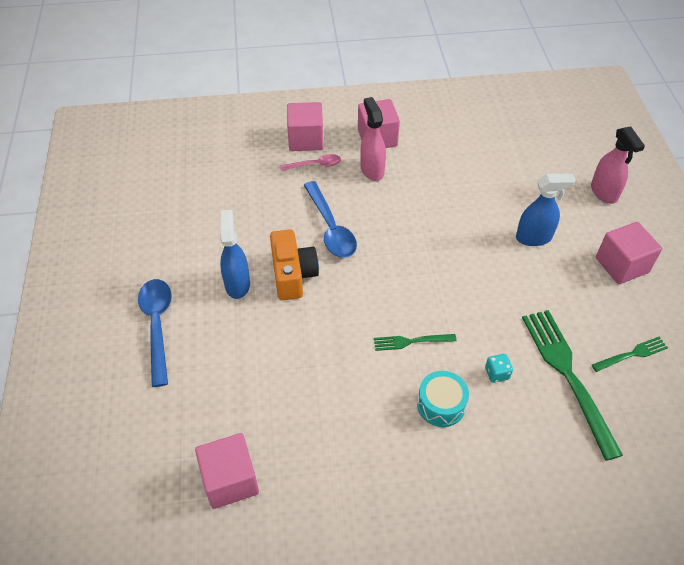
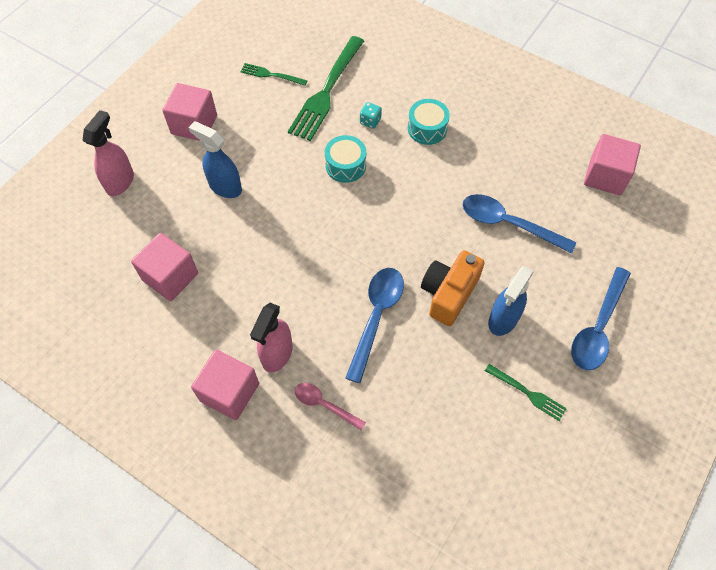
camera: 140 degrees left, 10 degrees up
pink cube [287,102,324,151] -> pink cube moved to [131,233,198,301]
green fork [374,334,457,351] -> green fork moved to [485,364,567,421]
none -> turquoise drum [325,135,366,183]
none -> blue spoon [463,194,576,254]

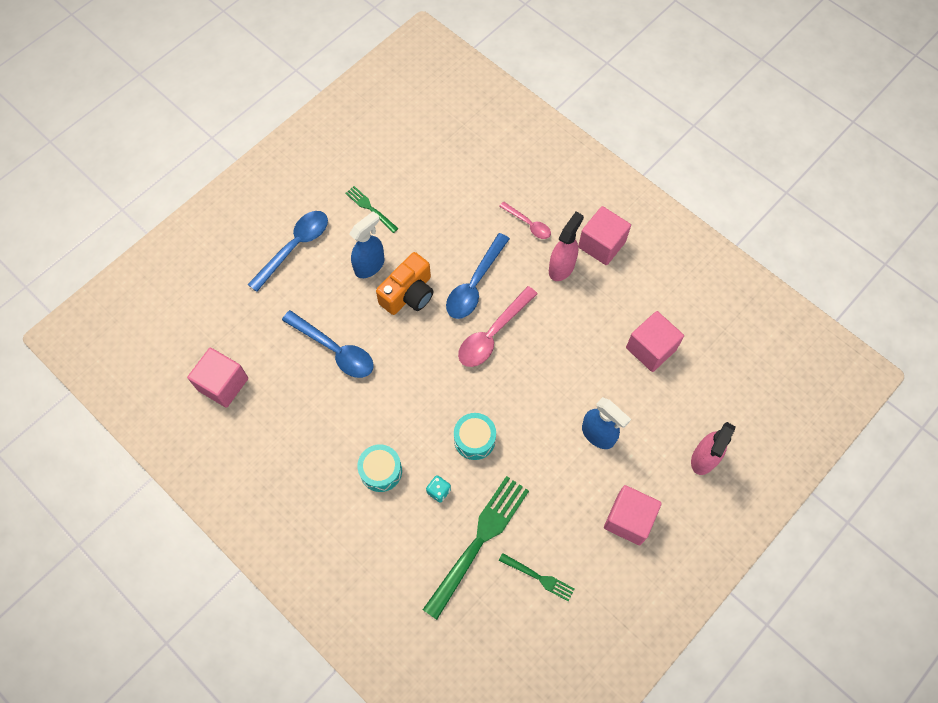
camera: 170 degrees left, 5 degrees up
none -> pink spoon [458,286,538,367]

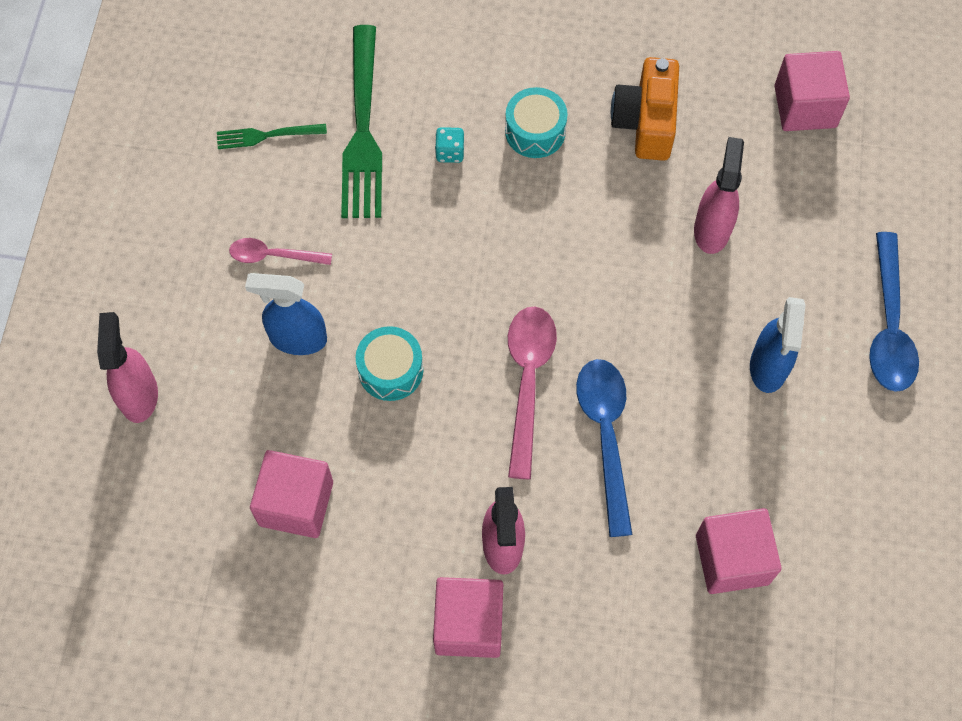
camera: 145 degrees right, 0 degrees up
blue spoon [282,310,374,378] -> pink spray bottle [694,137,744,254]
green fork [345,186,399,233] -> none
orange camera [376,252,434,315] -> orange camera moved to [611,57,679,161]
turquoise drum [454,413,496,460] -> turquoise drum moved to [356,326,423,401]
pink spoon [499,201,551,239] -> pink spoon moved to [229,238,332,265]
pink cube [604,485,662,545] -> pink cube moved to [696,508,782,594]

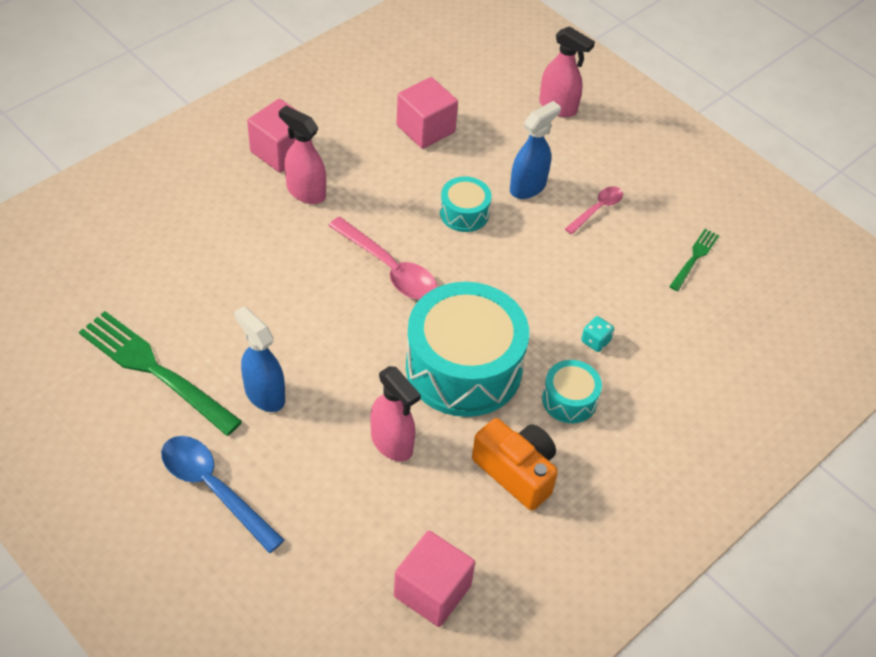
camera: 125 degrees right, 15 degrees down
green fork [341,25,382,218] -> green fork moved to [79,311,242,436]
blue spoon [576,359,633,537] -> none
pink cube [696,508,782,594] -> none
none -> turquoise drum [406,282,529,417]

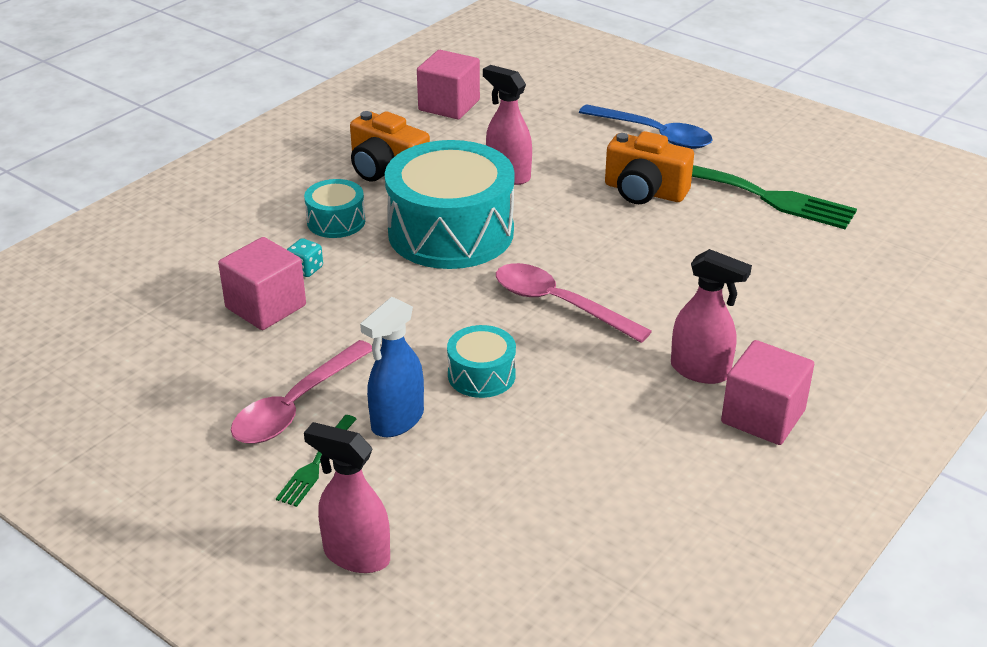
camera: 175 degrees right, 15 degrees down
blue spray bottle [234,306,285,412] -> orange camera [605,131,694,204]
pink cube [396,77,458,149] -> pink cube moved to [218,237,306,330]
pink spoon [565,186,623,234] -> pink spoon [231,340,372,444], size x1.69
green fork [669,229,719,291] -> green fork moved to [276,415,357,507]

